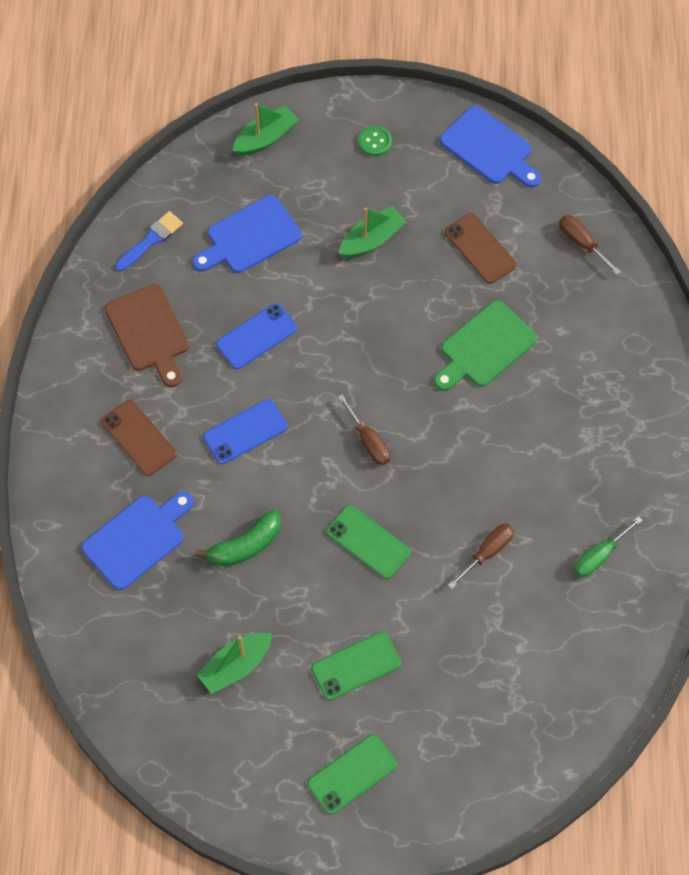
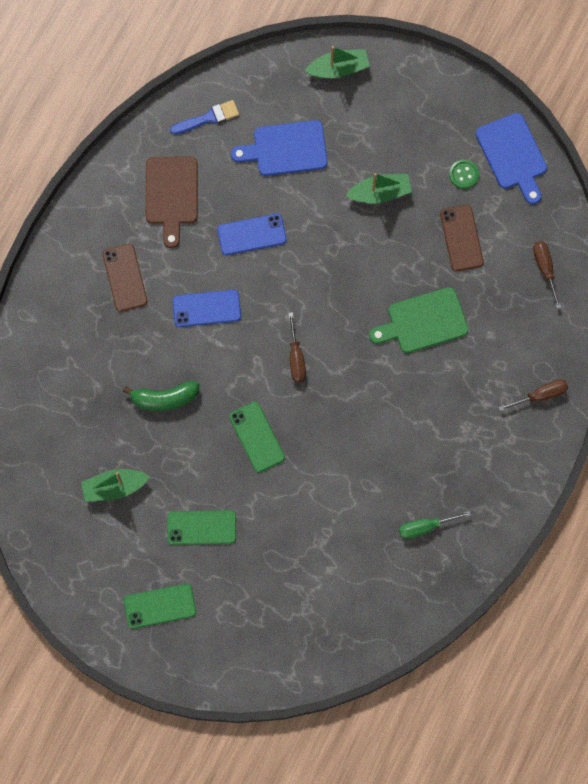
camera: 25 degrees right, 10 degrees up
blue cutting board [81,491,194,590] -> none
green button [358,126,392,156] -> green button moved to [449,160,479,189]
brown screwdriver [448,523,514,589] -> brown screwdriver moved to [499,379,568,411]

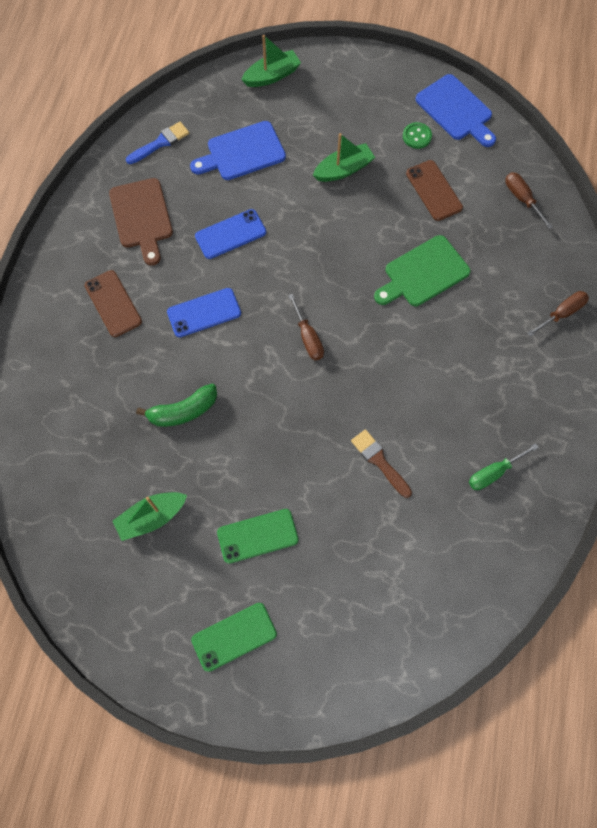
camera: 15 degrees left, 5 degrees down
green phone [229,402,285,473] -> none
none -> brown brush [351,429,412,498]

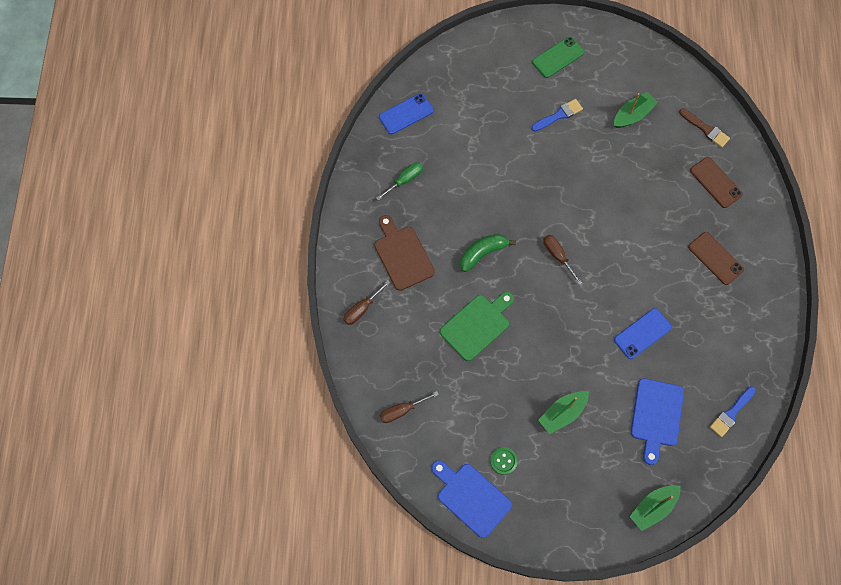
camera: 170 degrees right, 0 degrees up
brown cutting board [109,178,173,266] -> brown cutting board moved to [374,215,435,291]
green banana [136,384,217,427] -> green banana moved to [460,234,516,272]
blue phone [167,288,241,337] -> blue phone moved to [379,93,434,134]
blue cutting board [190,121,286,180] -> blue cutting board turned 135 degrees clockwise [631,378,684,465]
green phone [217,509,299,564] -> blue brush [531,99,583,131]
brown brush [351,429,412,498] -> brown brush moved to [679,108,730,148]
brown phone [406,160,463,221] -> brown phone moved to [690,157,743,208]
brown screwdriver [505,172,553,229] -> brown screwdriver turned 105 degrees clockwise [380,391,439,423]

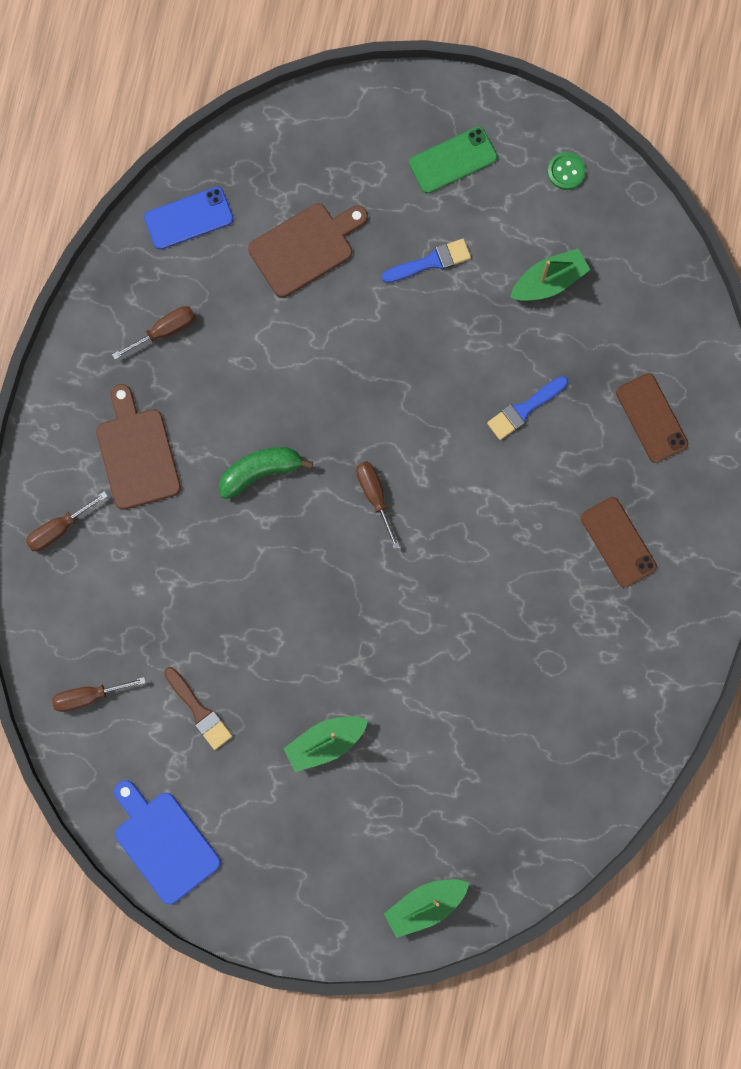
camera: 10 degrees right, 10 degrees up
green screwdriver [376,162,423,201] -> brown screwdriver [112,306,195,360]
green cutting board [440,292,514,361] -> none
green button [490,447,517,475] -> green button moved to [548,152,586,190]
blue phone [614,308,672,359] -> none
blue cutting board [631,378,684,465] -> none
brown brush [679,108,730,148] -> brown brush moved to [164,667,233,750]
blue brush [710,386,756,437] -> blue brush moved to [487,376,568,440]
none -> brown cutting board [248,203,368,298]

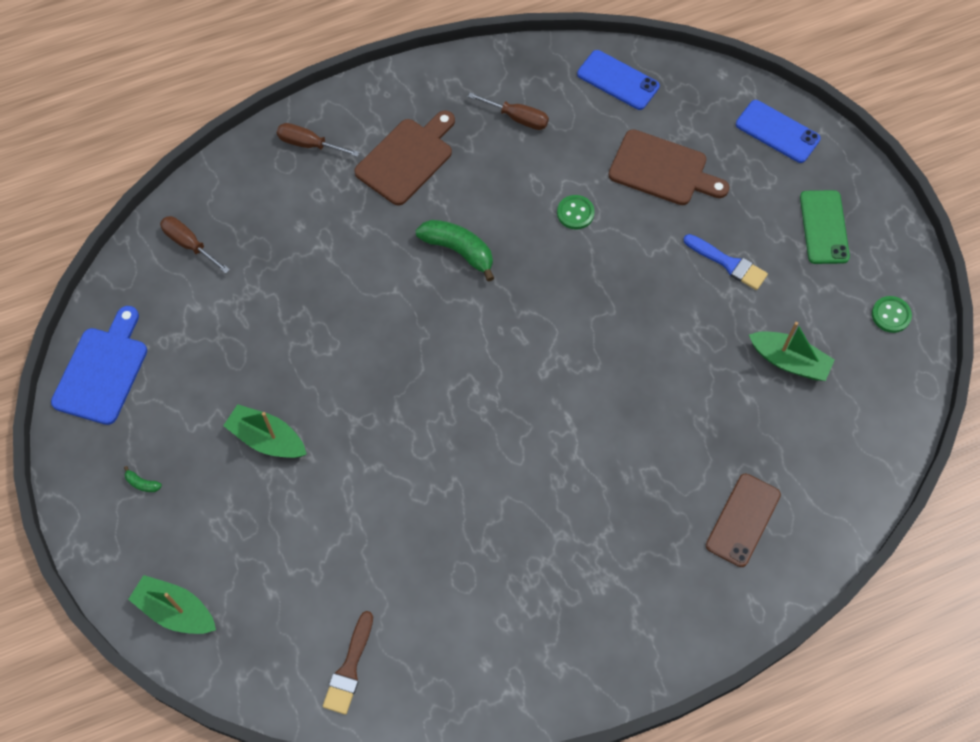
camera: 55 degrees right, 15 degrees down
brown brush [164,667,233,750] -> brown brush moved to [323,611,373,715]
brown screwdriver [356,461,400,549] -> none
green phone [409,127,498,193] -> green phone turned 60 degrees clockwise [800,190,850,264]
blue brush [487,376,568,440] -> none
brown phone [581,497,657,588] -> none
none -> green banana [124,466,162,492]
none -> green button [557,195,595,230]
none -> blue phone [736,100,821,163]

